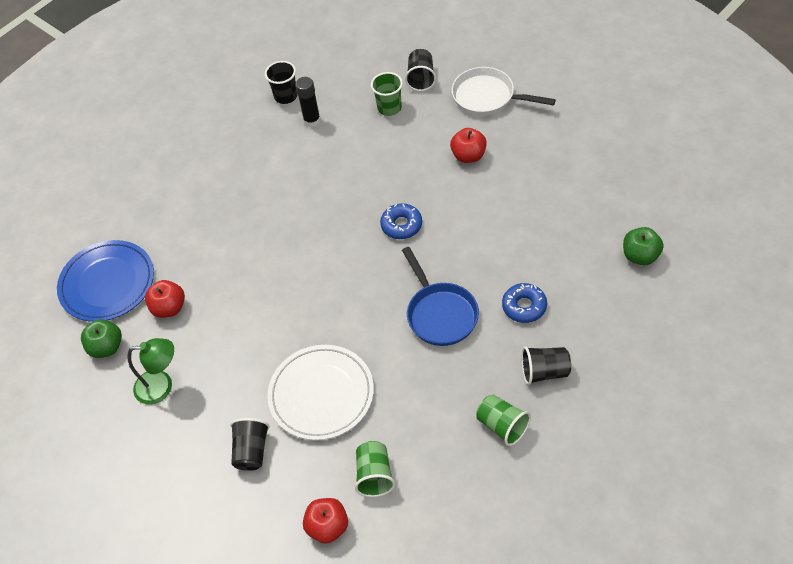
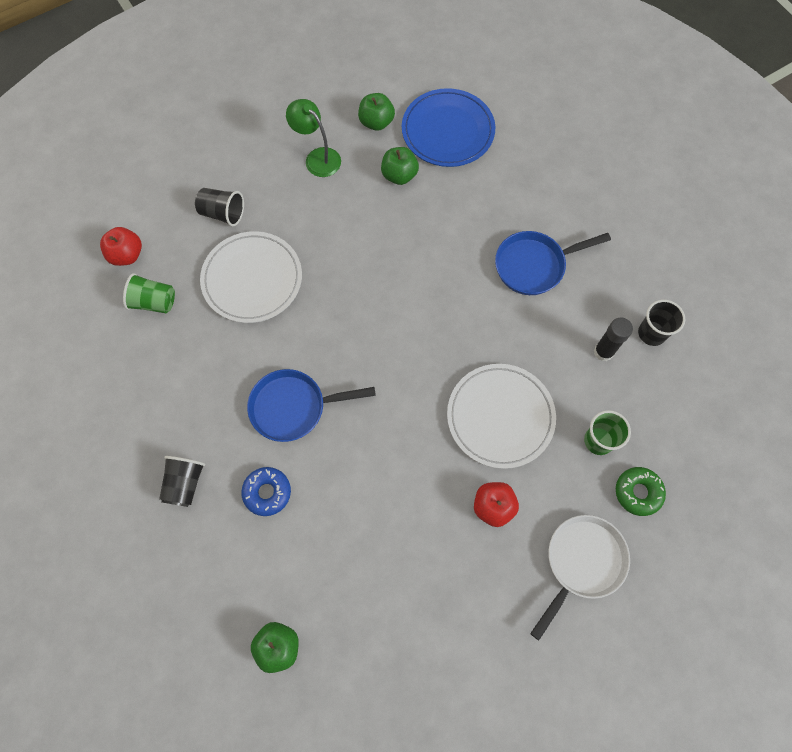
camera: 100 degrees right, 15 degrees up
green lamp [127,338,174,404] -> green lamp turned 120 degrees clockwise [286,99,341,177]
red apple [145,280,185,318] -> green apple [381,147,419,185]
blue donut [380,203,422,239] -> none
black cup [405,49,436,91] -> green donut [616,467,666,516]
green cup [476,394,531,446] -> none
none -> white plate [447,364,556,469]
none -> blue pan [495,231,611,295]

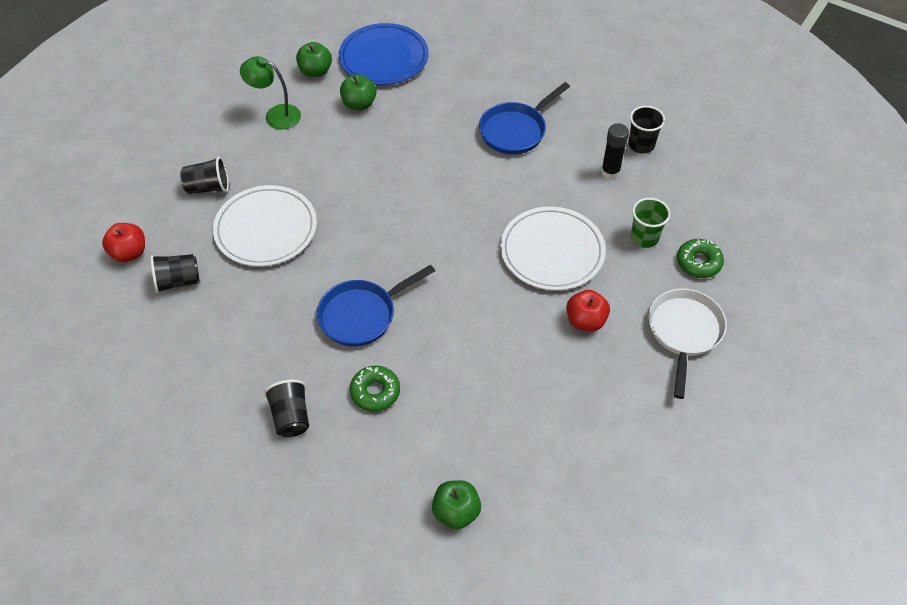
camera: 25 degrees left, 15 degrees down
green cup [123,273,175,313] -> black cup [150,254,200,293]
blue donut [241,467,291,516] -> green donut [350,365,400,412]

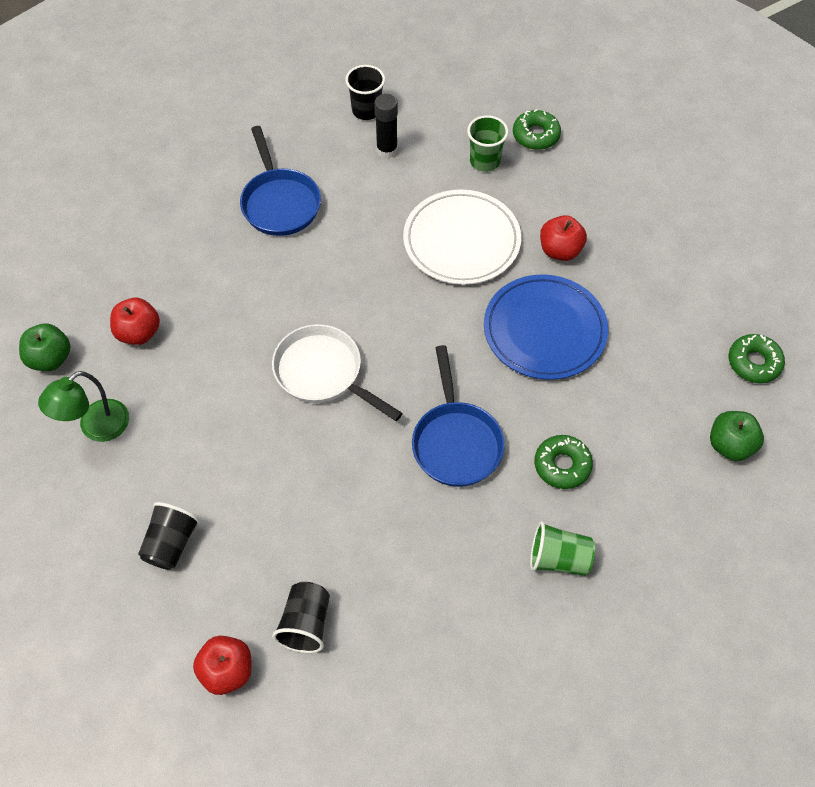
camera: 65 degrees left, 5 degrees up
white plate [213,185,317,266] -> none
black cup [264,379,309,437] -> green cup [530,521,595,576]
blue plate [339,23,429,85] -> blue plate moved to [484,274,608,380]
green apple [340,74,376,110] -> red apple [110,298,160,345]
white pan [649,288,727,399] -> white pan moved to [272,324,403,421]
none -> green donut [729,334,785,383]

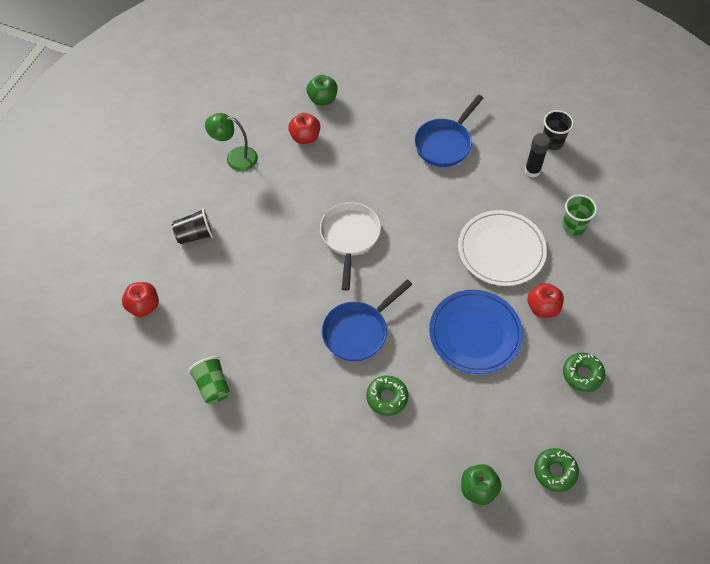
camera: 55 degrees right, 0 degrees up
green apple [19,323,70,371] -> green apple moved to [307,75,338,106]
black cup [272,582,330,653] -> none
green donut [513,109,561,150] -> green donut moved to [563,353,605,392]
green cup [530,521,595,576] -> green cup moved to [188,356,230,404]

